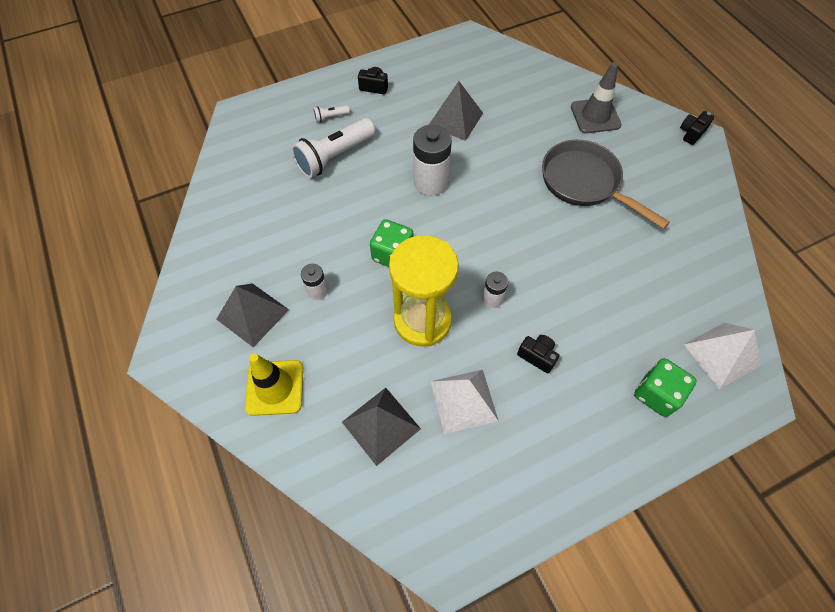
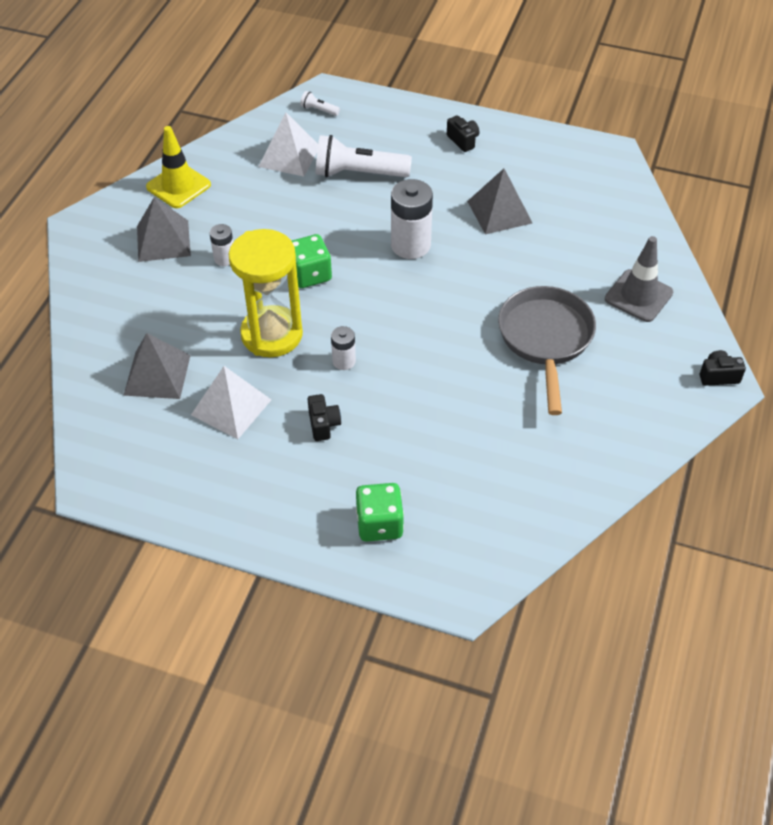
camera: 45 degrees right, 10 degrees down
yellow traffic cone [245,353,303,416] -> yellow traffic cone moved to [146,126,211,208]
white flashlight [313,105,350,123] -> white flashlight moved to [300,91,340,116]
white pyramid [684,323,761,389] -> white pyramid moved to [259,112,318,177]

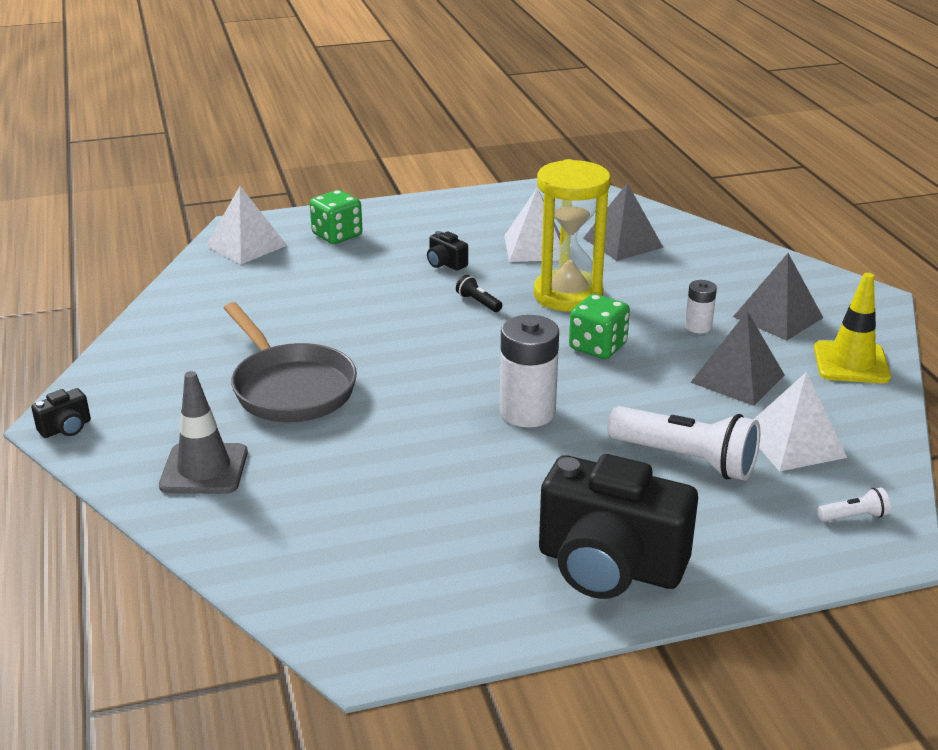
camera: 145 degrees right, 20 degrees down
white flashlight [316,135,412,178] -> white flashlight turned 60 degrees clockwise [607,406,760,480]
white battery [331,326,356,370] -> black flashlight [456,275,502,312]
black camera [447,115,479,152] -> black camera [539,454,698,599], size x2.48
grey pyramid [467,169,532,234] -> grey pyramid moved to [690,311,785,406]
none -> white pyramid [206,186,287,264]

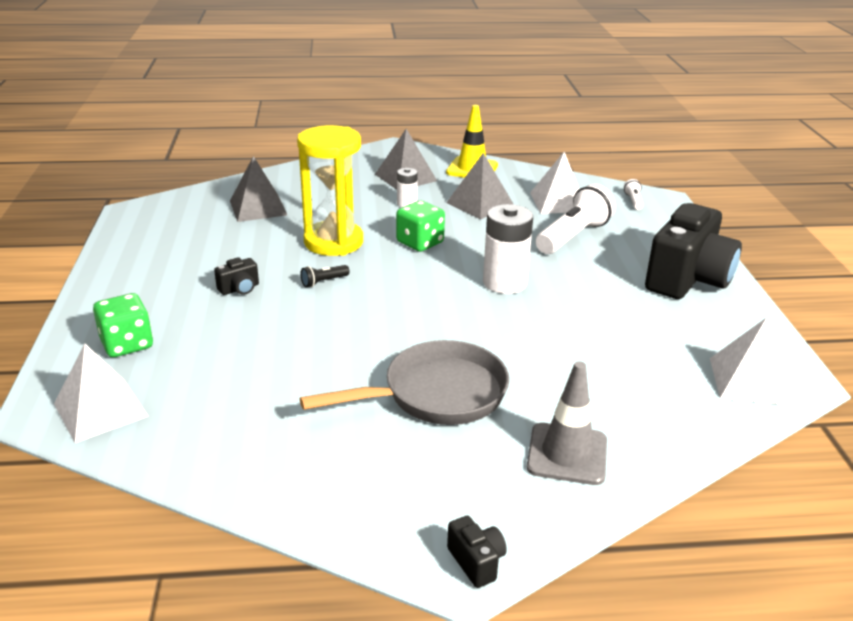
camera: 80 degrees left, 0 degrees up
white pyramid [504,188,560,262] -> white pyramid moved to [710,317,791,405]

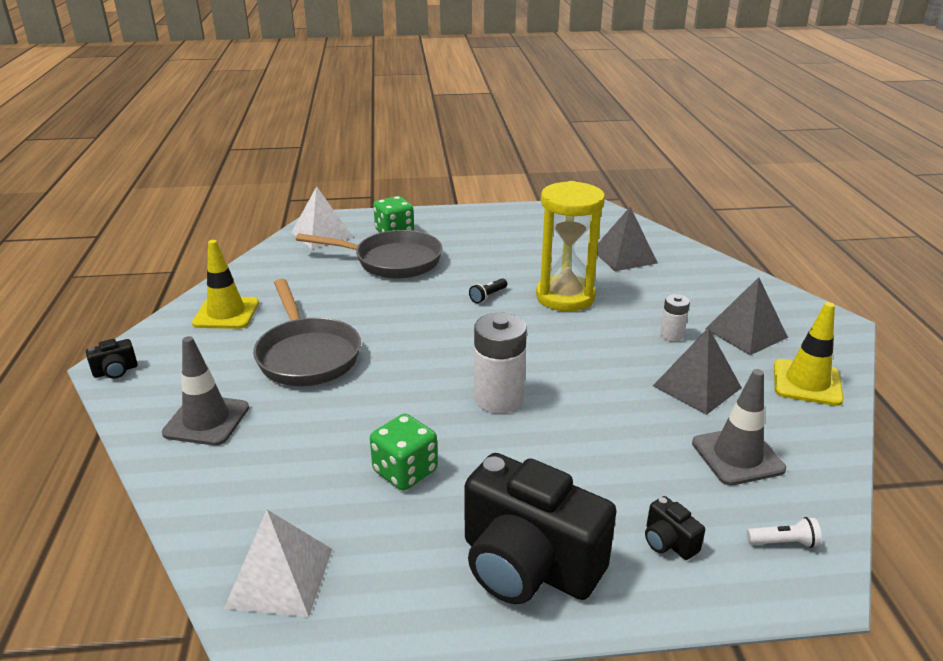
camera: 90 degrees right, 0 degrees up
black camera [214,257,259,295] -> black camera moved to [645,496,705,560]
black flashlight [300,265,349,287] -> black flashlight turned 105 degrees counterclockwise [469,278,507,303]
green dice [396,201,445,252] -> green dice moved to [370,414,438,491]
white pyramid [530,152,579,214] -> grey traffic cone [692,369,786,485]
white flashlight [536,184,615,254] -> none
none -> yellow traffic cone [192,240,259,329]
none -> grey pan [296,230,443,279]

